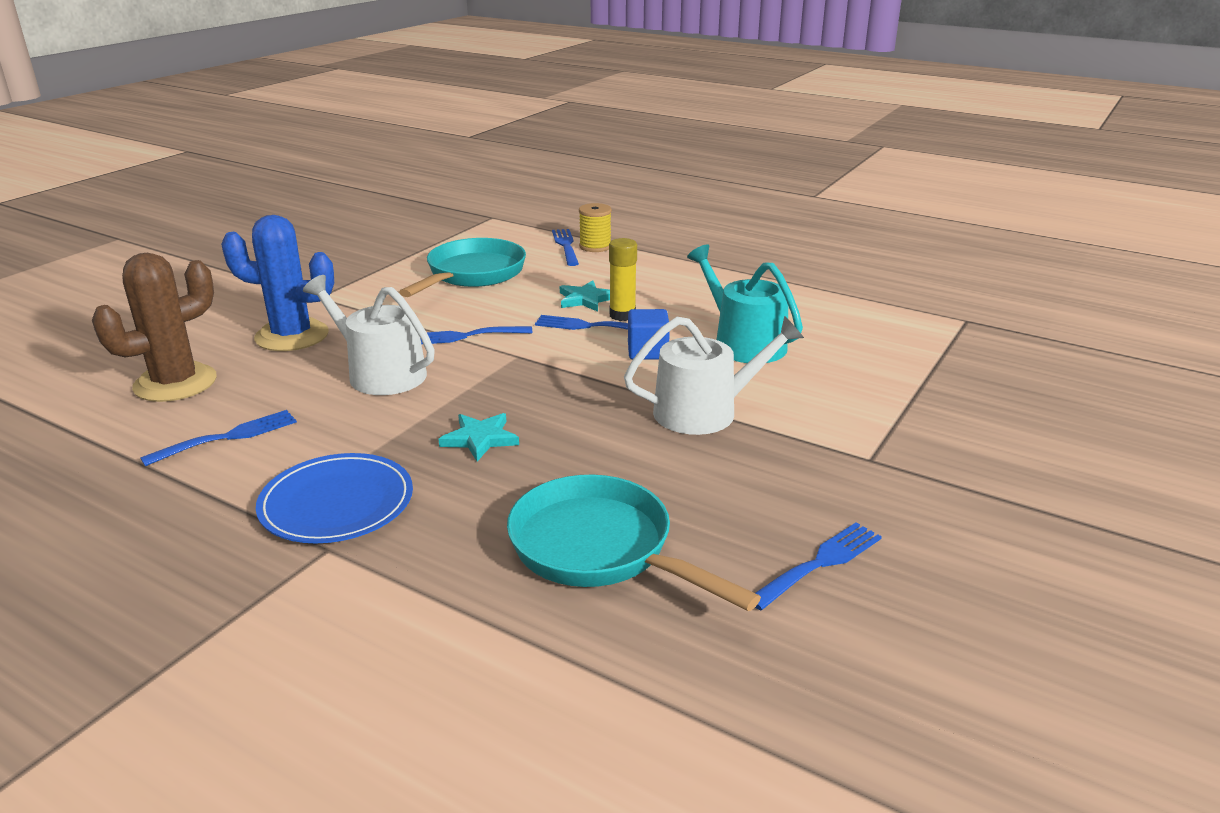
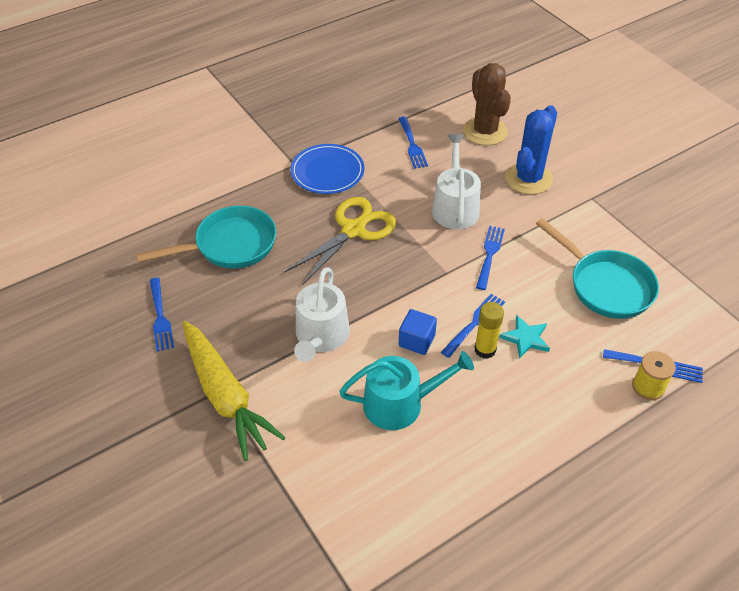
camera: 115 degrees right, 20 degrees up
white watering can [303,275,435,395] -> white watering can turned 60 degrees counterclockwise [432,134,481,229]
turquoise star [438,413,519,462] -> yellow scissors [285,197,396,285]
none -> yellow carrot [183,321,285,461]

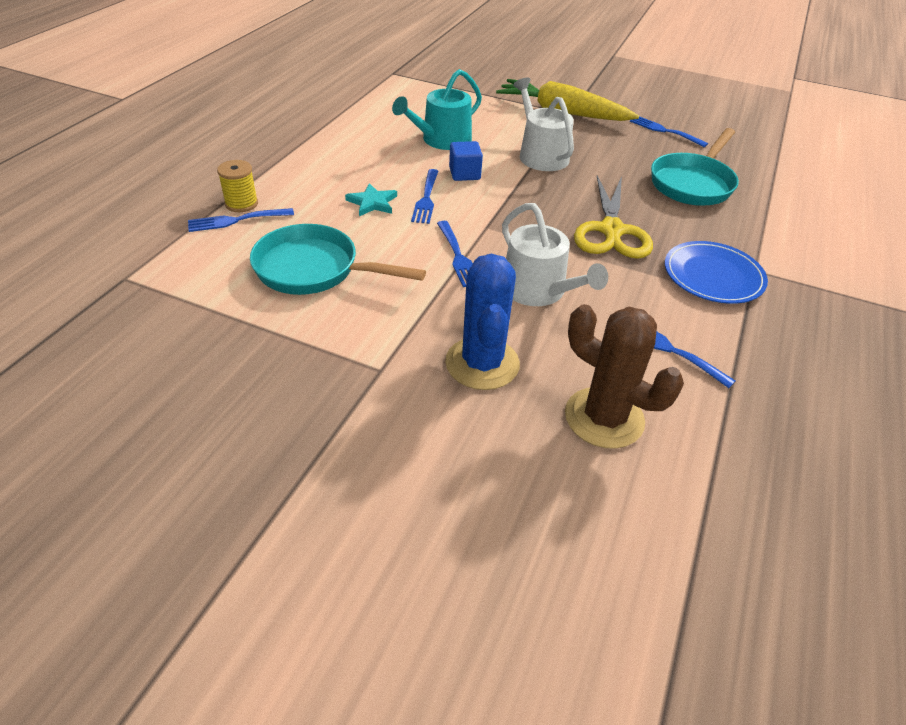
camera: 145 degrees right, 5 degrees down
yellow glue stick [474,302,504,359] -> none

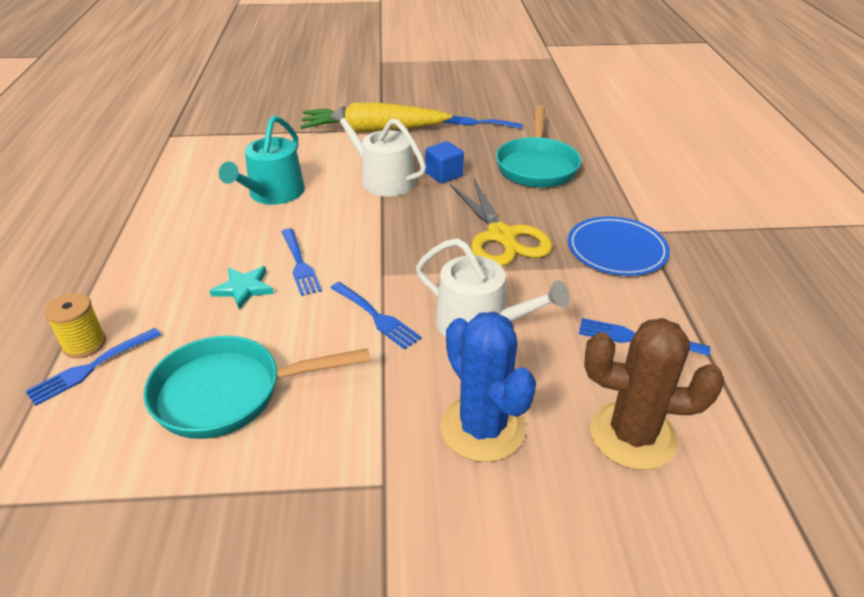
camera: 25 degrees left, 5 degrees down
blue cube [449,141,483,181] -> blue cube moved to [425,141,464,184]

